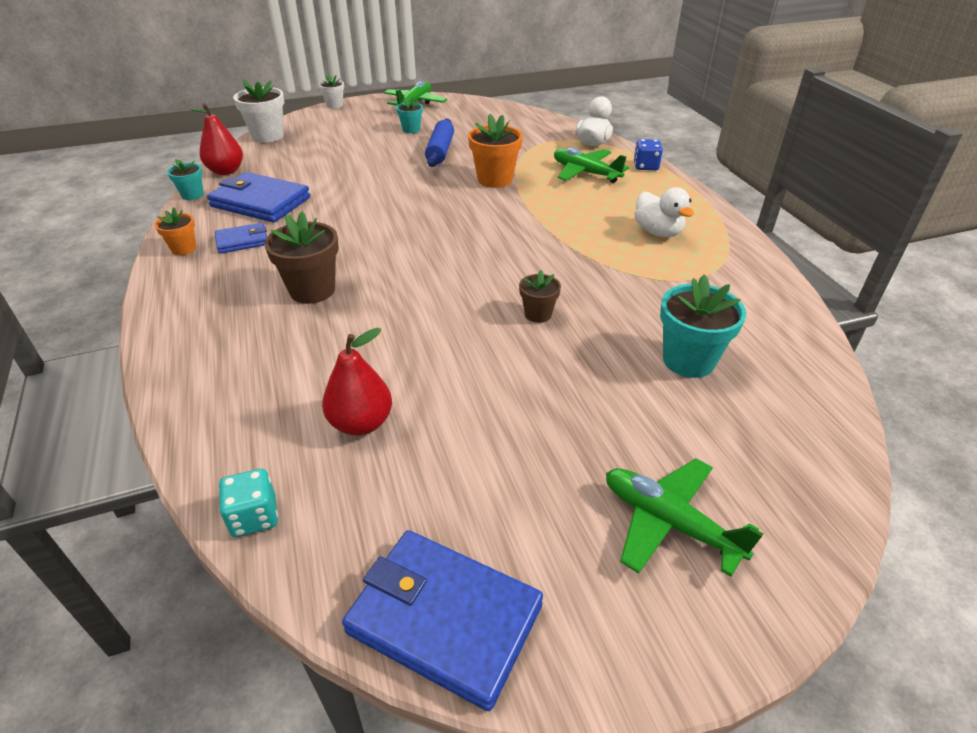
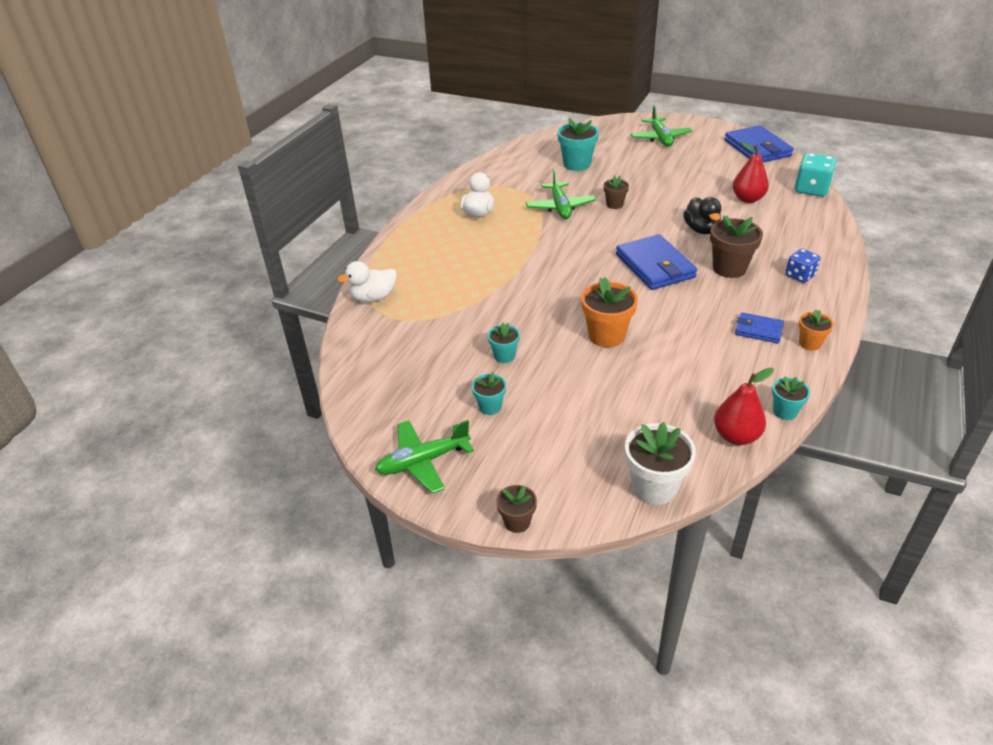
camera: 135 degrees left, 0 degrees up
blue wallet [207,172,310,223] -> blue wallet moved to [616,234,697,290]
turquoise dice [219,469,278,537] -> turquoise dice [795,153,836,197], size x1.55
white flower pot [319,75,344,108] -> brown flower pot [496,485,537,533]
blue rolling pin [425,118,454,167] -> turquoise flower pot [488,322,520,363]
orange flower pot [468,114,523,188] -> orange flower pot moved to [581,277,638,347]
green plane [554,147,629,183] -> green plane moved to [526,169,596,219]
blue dice [634,139,663,170] -> blue dice moved to [785,249,821,283]
none -> black duck [683,197,721,234]

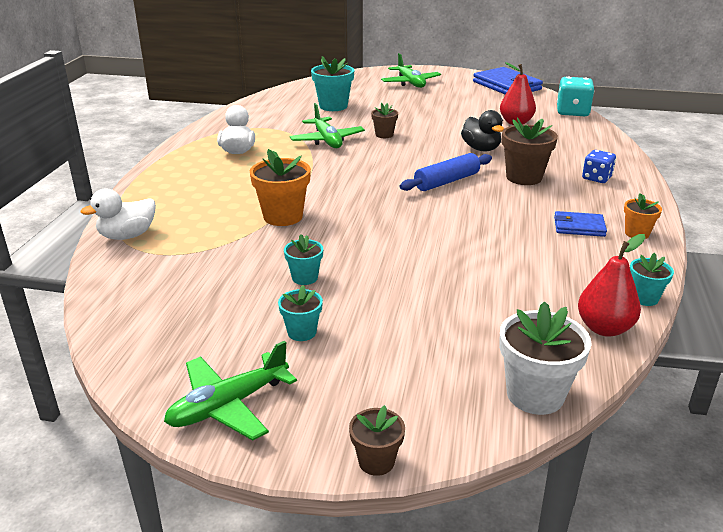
camera: 15 degrees left, 10 degrees down
orange flower pot [581,277,638,347] -> orange flower pot moved to [250,149,311,226]
blue wallet [616,234,697,290] -> blue rolling pin [400,153,492,191]

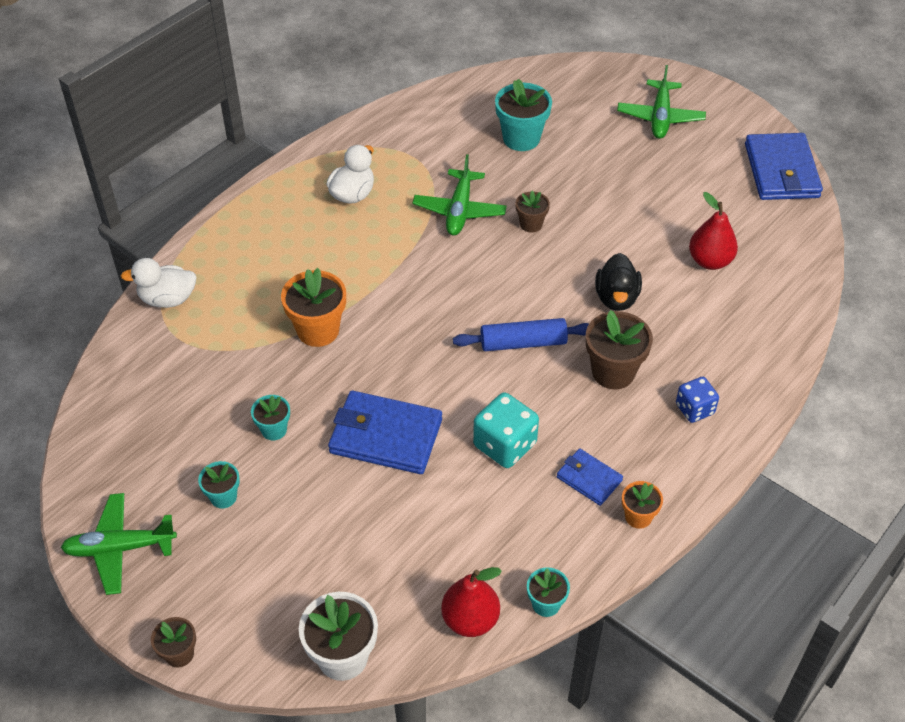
camera: 30 degrees right, 20 degrees up
turquoise dice [557,77,595,116] -> turquoise dice moved to [473,392,539,468]
none -> blue wallet [328,391,442,474]

